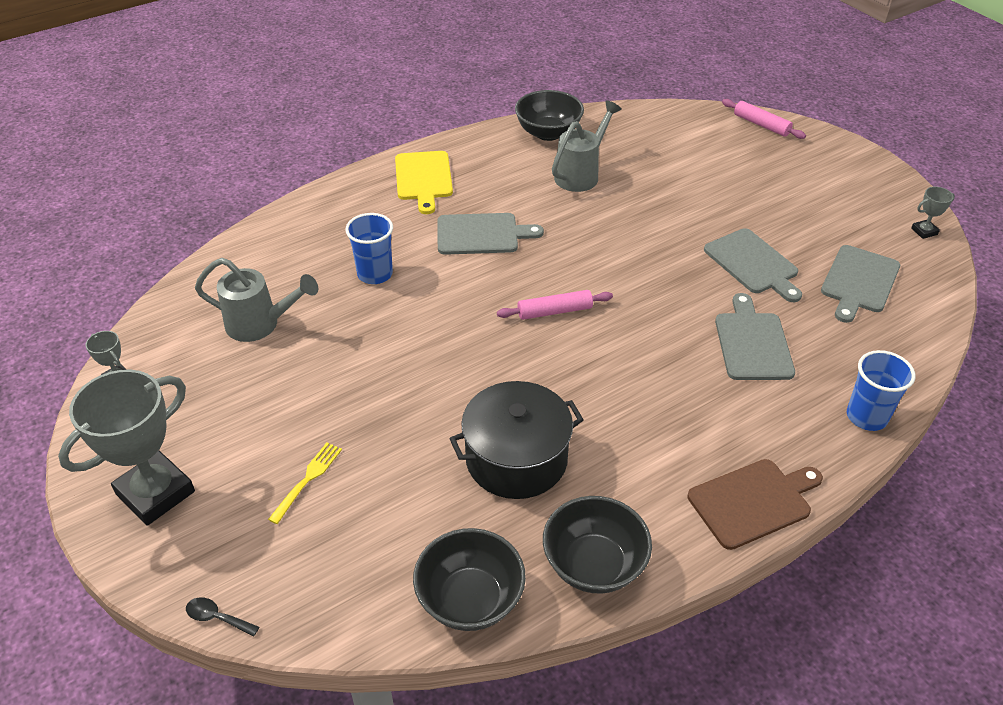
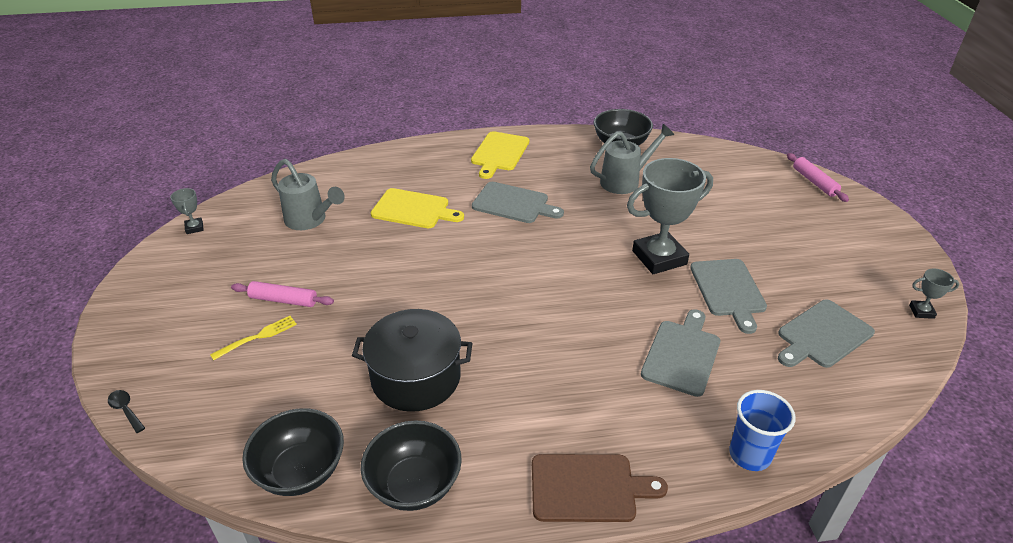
camera: 25 degrees right, 5 degrees down
grey trophy [58,369,195,525] -> grey trophy moved to [627,158,713,274]
blue cup [345,213,393,284] -> yellow cutting board [371,188,464,228]
pink rolling pin [497,290,613,320] -> pink rolling pin moved to [231,281,334,307]

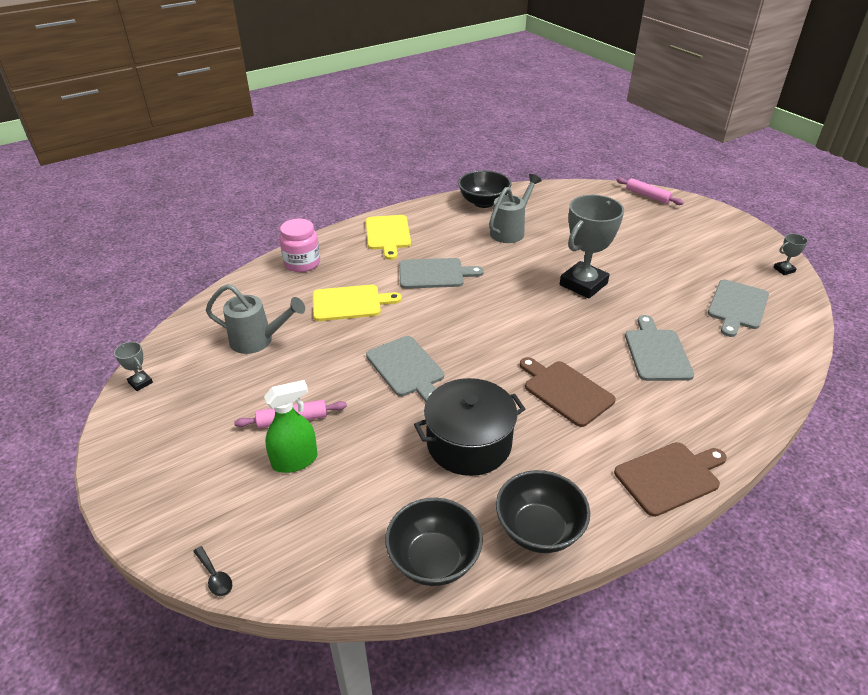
camera: 25 degrees left, 0 degrees up
black spoon [108,390,145,433] -> black spoon turned 150 degrees counterclockwise [193,546,232,596]
yellow fork [210,316,297,360] -> green spray bottle [264,380,318,473]
grey cutting board [690,259,767,334] -> grey cutting board moved to [366,336,444,402]
blue cup [729,390,795,471] -> none
none -> pink jar [279,219,320,272]
none -> brown cutting board [520,357,616,427]

